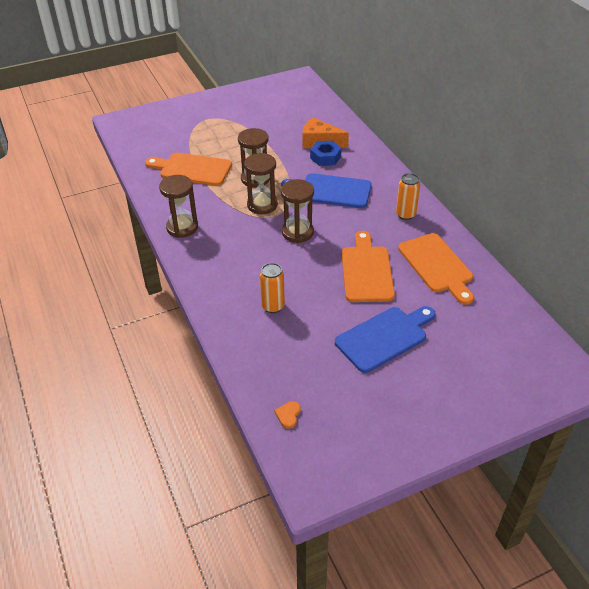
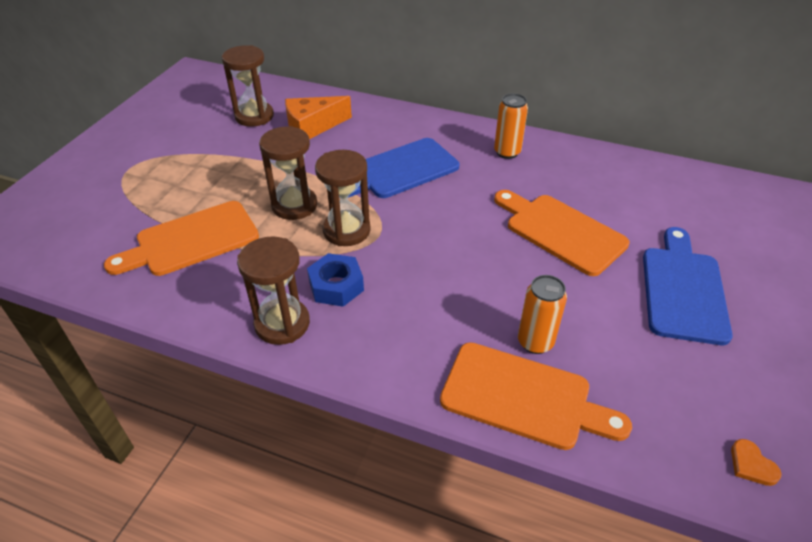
camera: 45 degrees left, 0 degrees up
brown hourglass [281,179,314,243] -> brown hourglass moved to [222,45,274,127]
blue nut [310,141,342,166] -> blue nut moved to [307,253,364,307]
orange cutting board [398,233,474,305] -> orange cutting board moved to [440,342,632,450]

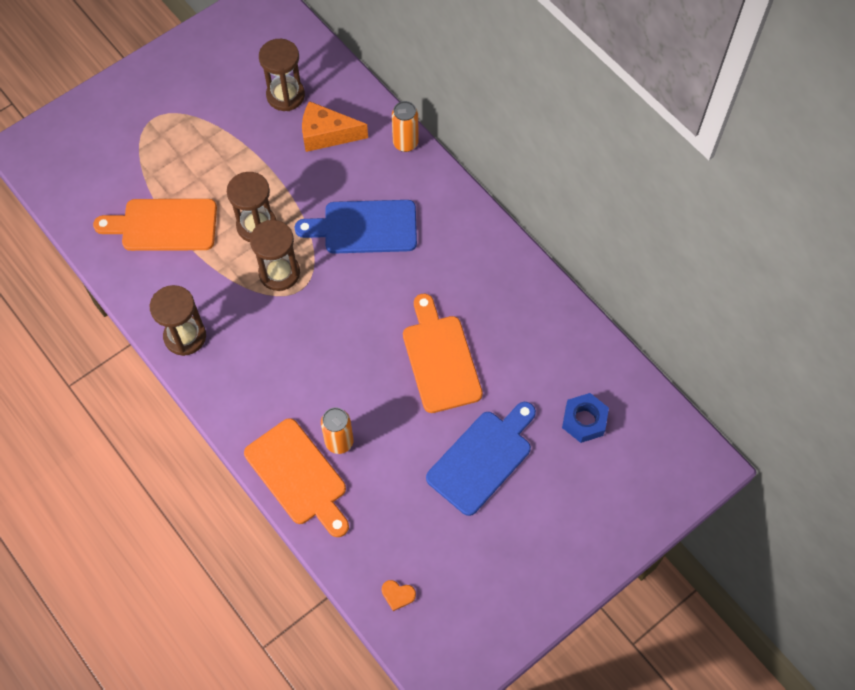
camera: 30 degrees right, 20 degrees up
blue nut [307,253,364,307] -> blue nut moved to [562,393,609,443]
orange can [494,93,528,159] -> orange can moved to [392,101,419,152]
orange heart [731,439,782,486] -> orange heart turned 75 degrees counterclockwise [382,580,416,611]

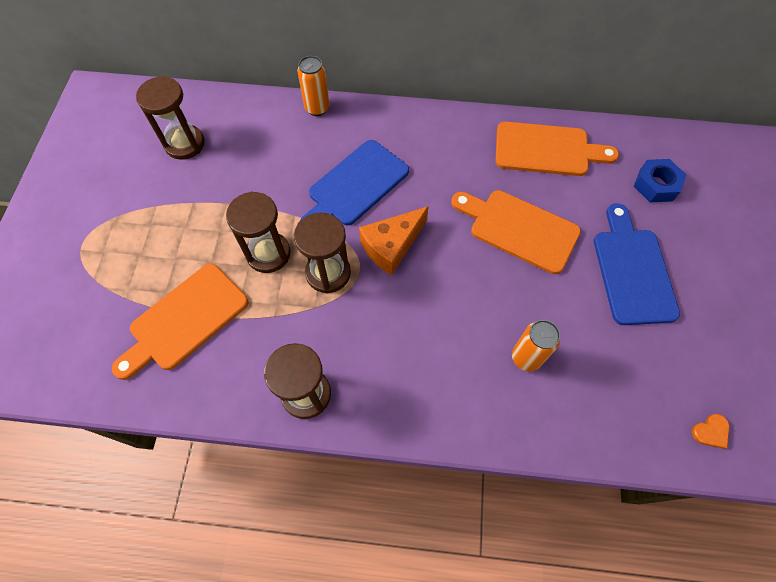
camera: 45 degrees left, 0 degrees up
orange cutting board [244,418,349,537] -> orange cutting board moved to [495,122,619,176]
orange cheese [302,101,368,152] -> orange cheese moved to [359,206,429,275]

